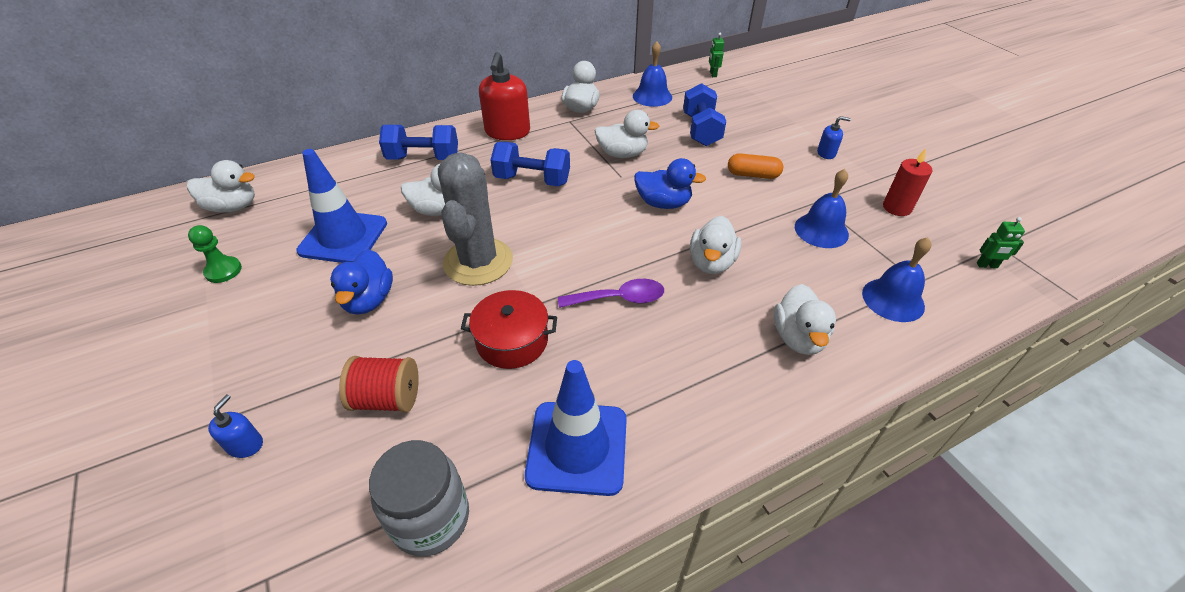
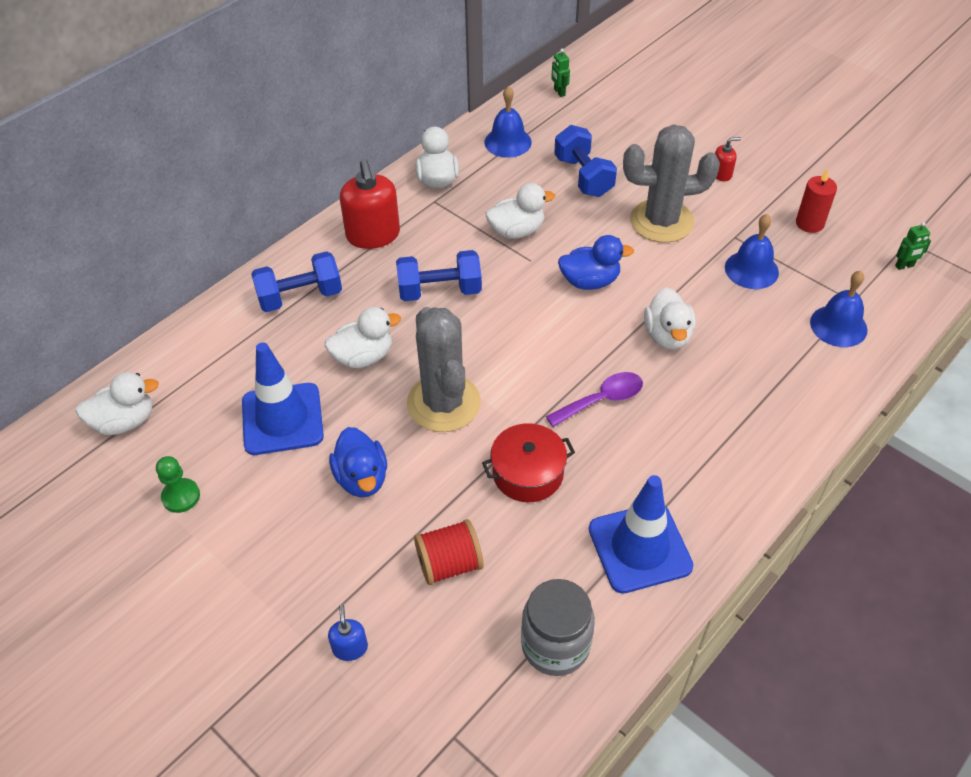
camera: 20 degrees left, 5 degrees up
orange capsule [728,153,783,179] -> grey cactus [623,124,720,243]
white duck [774,284,836,355] -> none
blue soap dispenser [817,116,851,159] -> red soap dispenser [715,137,741,181]

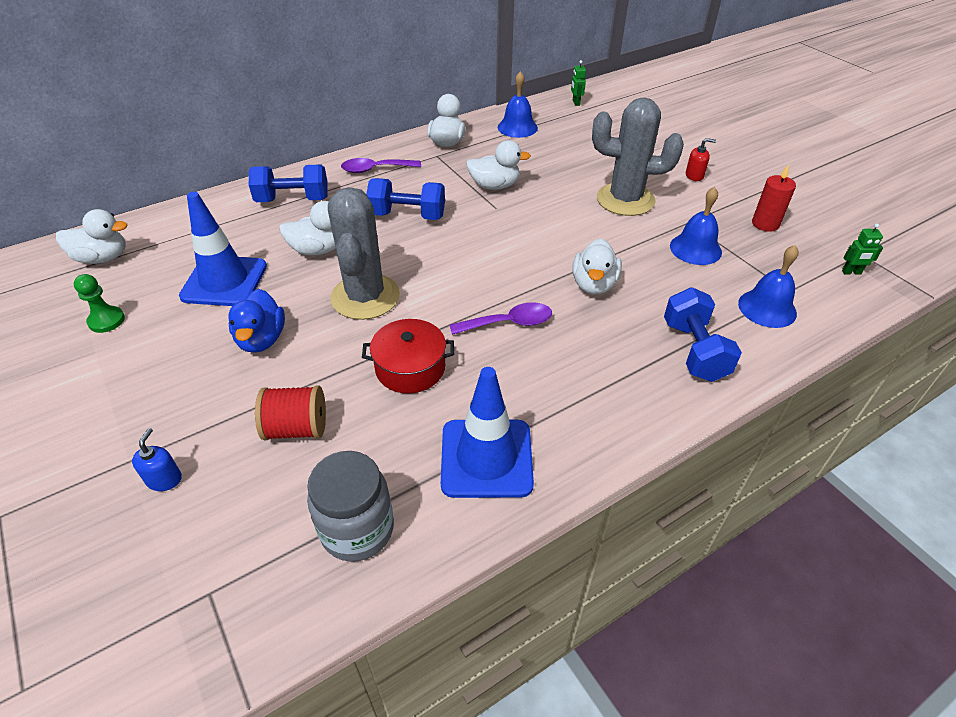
camera: 15 degrees right, 5 degrees down
red soap dispenser [340,159,400,249] -> purple spoon [341,158,421,173]
blue dumbbell [554,125,617,197] -> blue dumbbell moved to [664,287,742,382]
blue duck [558,235,634,290] -> none

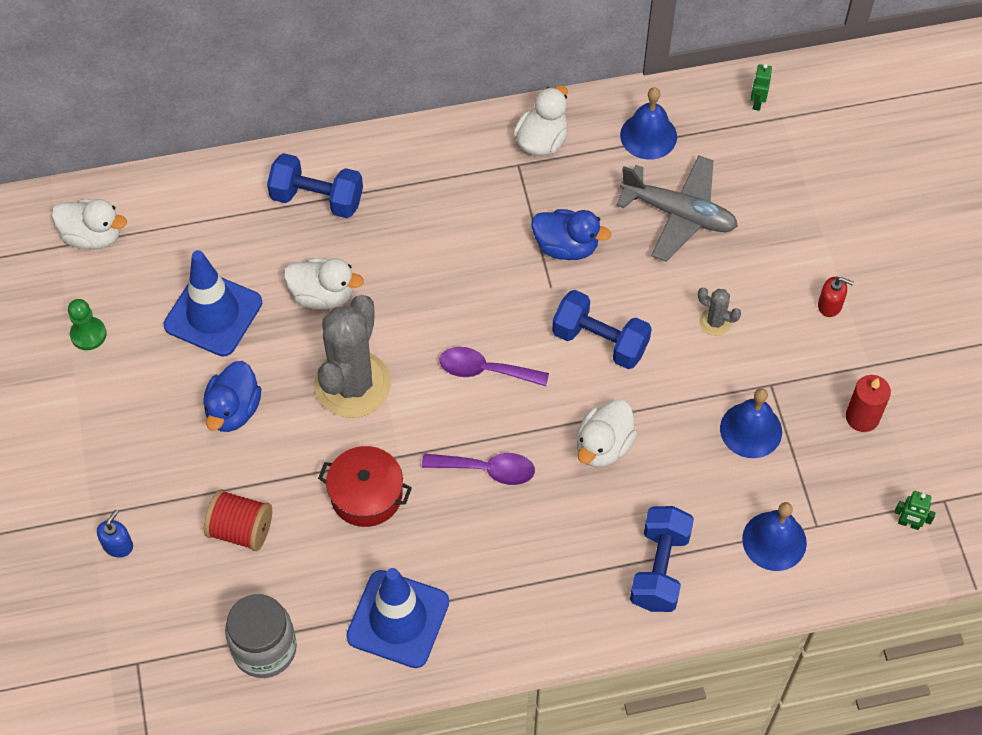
camera: 20 degrees right, 15 degrees up
purple spoon [341,158,421,173] -> purple spoon moved to [440,347,549,386]
blue dumbbell [366,178,445,220] -> blue dumbbell moved to [552,290,652,369]
white duck [466,140,531,190] -> blue duck [531,209,611,260]
grey cactus [592,97,684,216] -> grey cactus [698,287,741,336], size x0.43
none -> grey plane [616,155,738,262]

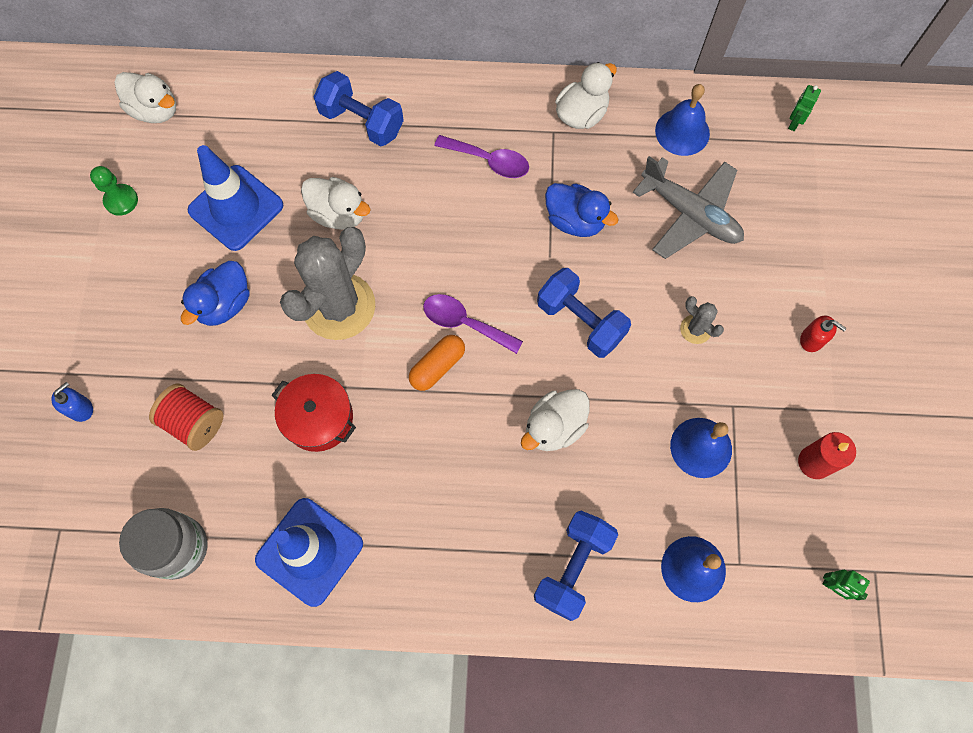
camera: 15 degrees right, 10 degrees up
purple spoon [422,453,535,485] -> purple spoon moved to [434,135,529,178]
none -> orange capsule [409,335,465,391]

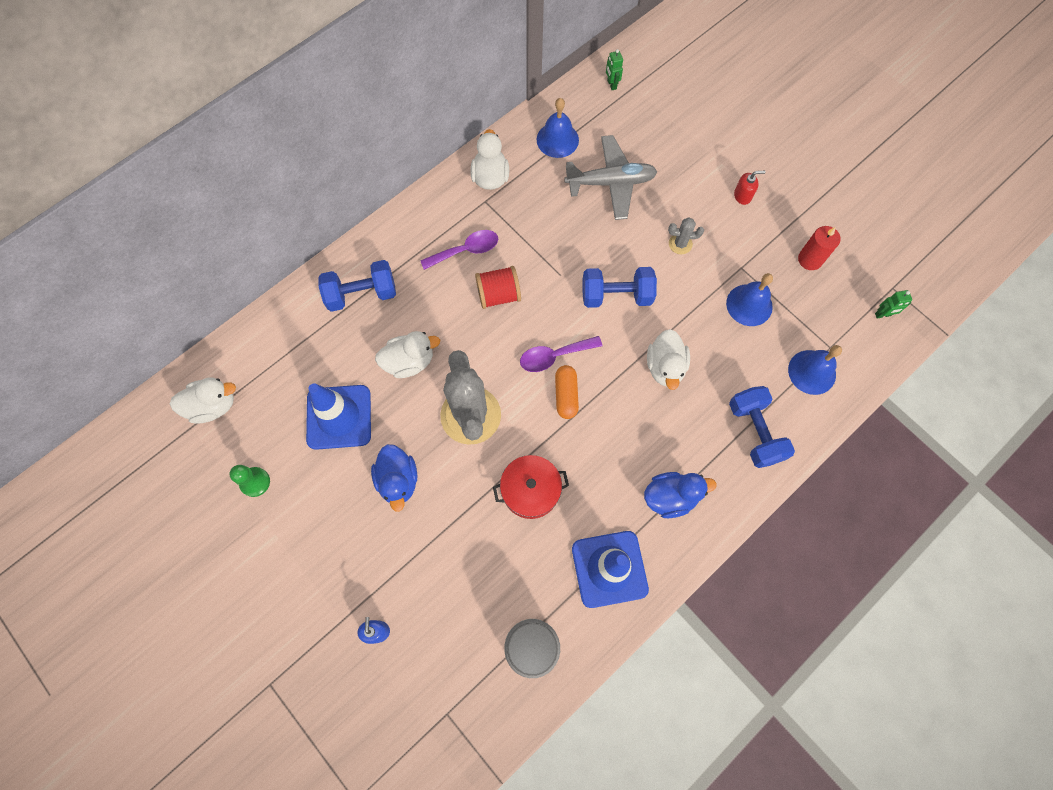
camera: 45 degrees left, 0 degrees up
red spool [149,384,223,451] -> red spool moved to [475,266,521,309]
blue duck [545,183,619,237] -> blue duck moved to [644,472,717,518]

